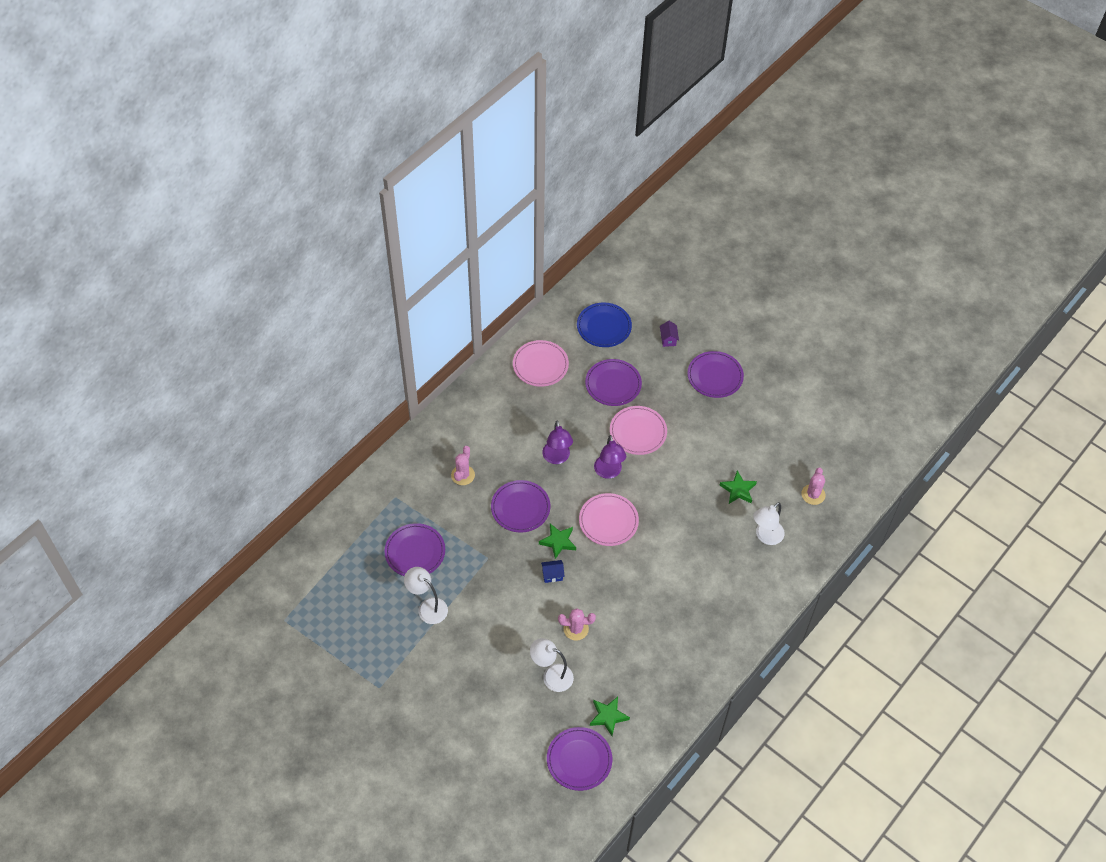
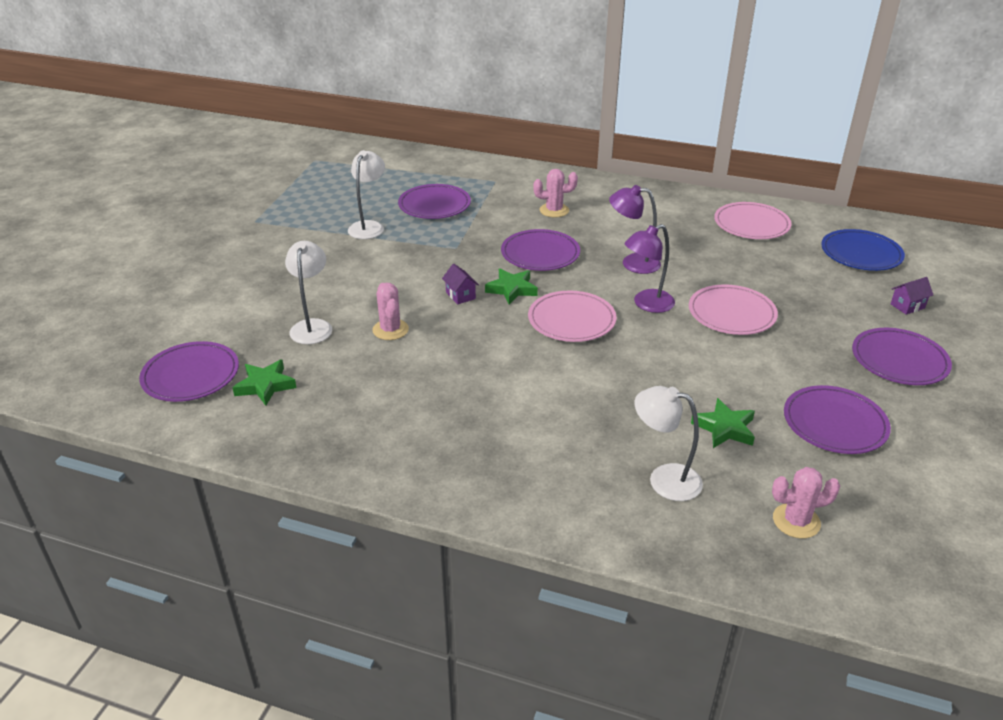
camera: 70 degrees right, 20 degrees down
blue house [541,560,565,583] -> purple house [442,264,479,304]
purple lamp [542,421,573,464] -> purple lamp turned 45 degrees clockwise [609,185,661,274]
purple plate [585,359,642,406] -> purple plate moved to [784,385,891,454]

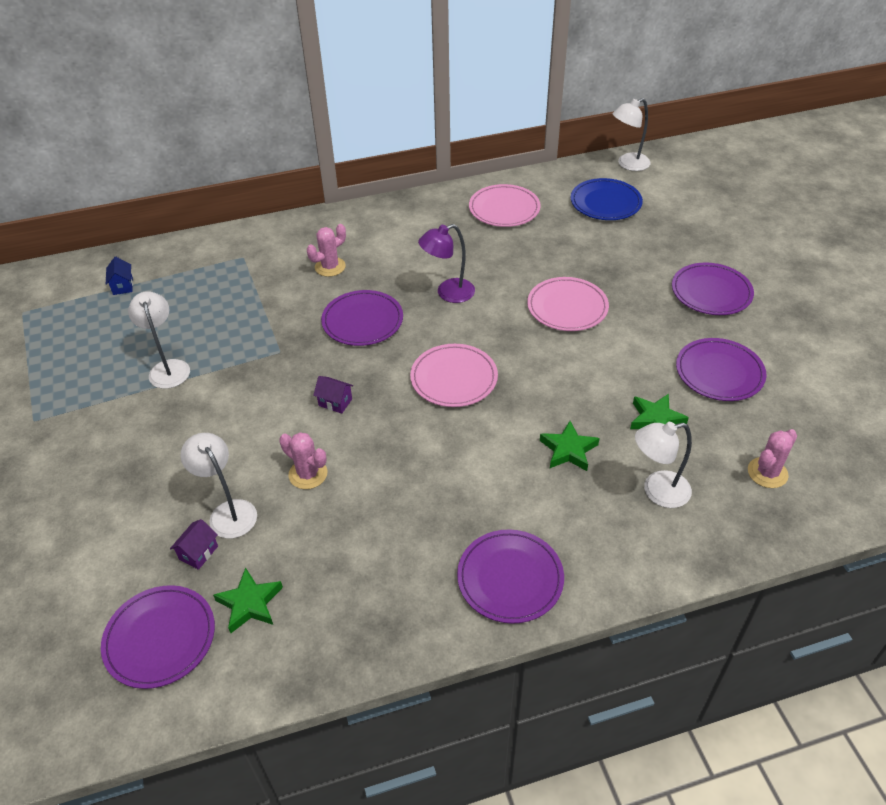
camera: 35 degrees left, 10 degrees up
purple plate [398,184,471,219] -> purple plate moved to [457,529,564,624]
green star [485,269,538,305] -> green star moved to [540,421,600,471]
purple lamp [625,224,675,313] -> none
purple house [891,277,933,315] -> purple house moved to [170,519,218,570]
none -> blue house [106,257,133,295]
none -> white lamp [613,98,651,171]

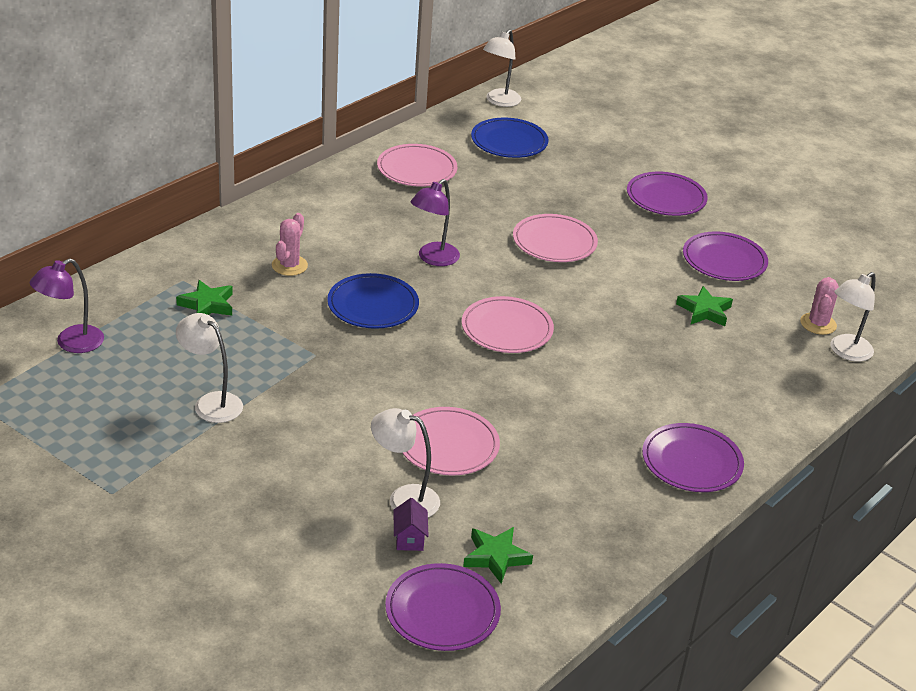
camera: 35 degrees left, 10 degrees down
blue house [106,257,133,295] -> purple lamp [30,258,104,353]
pink cactus [279,432,328,489] -> pink plate [403,407,500,475]
purple house [313,376,354,414] -> none
purple plate [321,290,403,346] -> blue plate [327,273,419,329]
green star [540,421,600,471] -> green star moved to [176,280,233,316]
white lamp [635,422,692,508] -> white lamp moved to [830,272,876,362]

